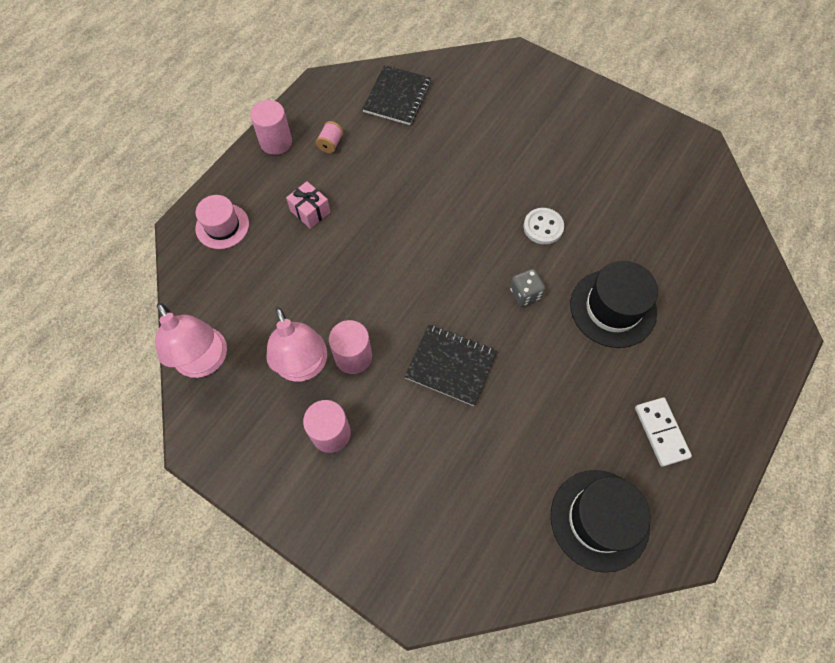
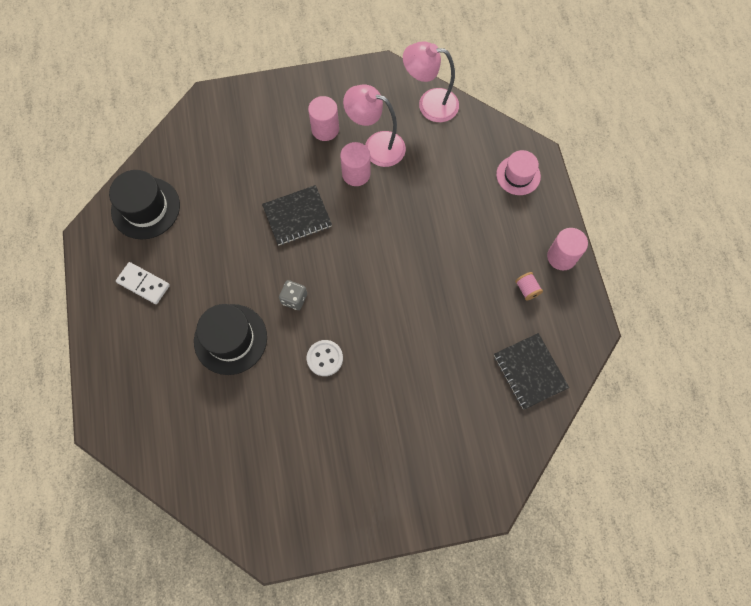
camera: 135 degrees right, 5 degrees up
pink gift [286,181,331,229] -> none

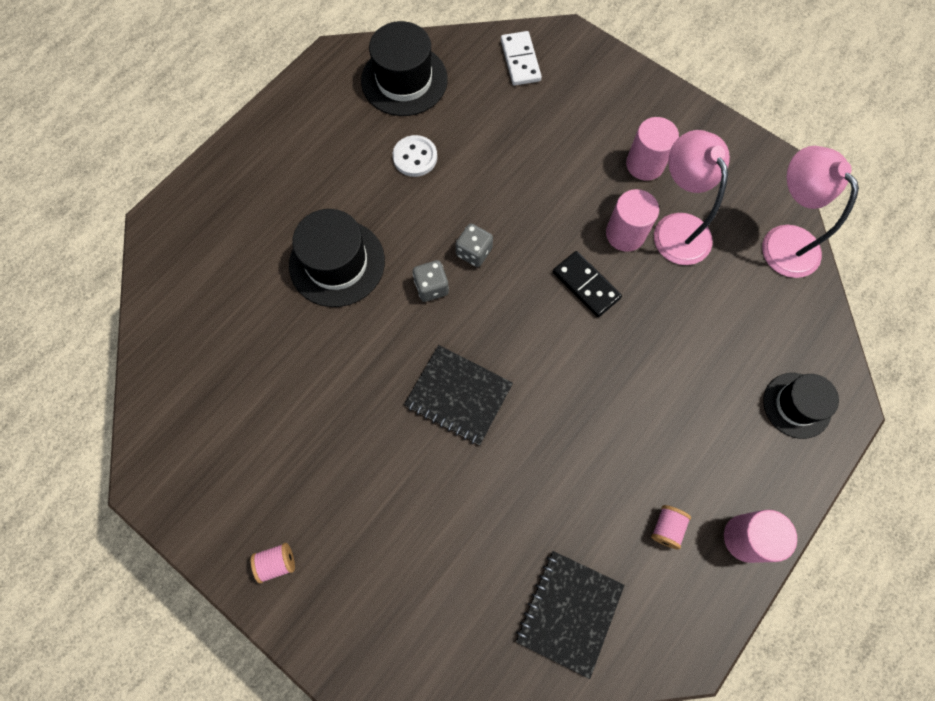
camera: 50 degrees right, 0 degrees up
white domino [116,262,170,304] -> white domino moved to [501,31,542,86]
black notebook [262,185,332,246] -> black notebook moved to [404,345,513,445]
white button [307,340,343,376] -> white button moved to [393,135,437,177]
pink hat [496,150,541,195] -> black hat [763,373,839,439]
none -> pink spool [251,543,295,583]
none -> grey dice [456,224,493,267]
none -> black domino [553,251,622,317]

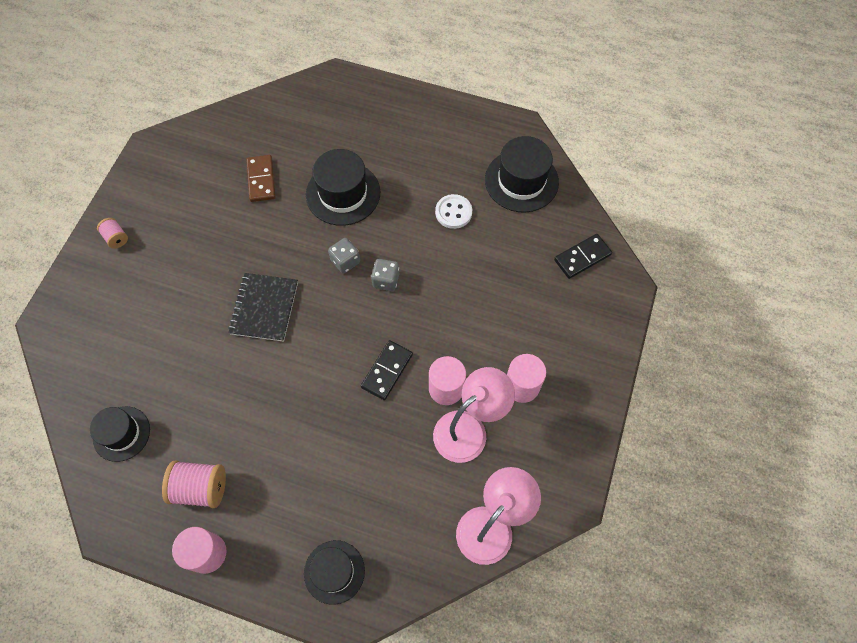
camera: 70 degrees right, 5 degrees down
white domino [501,31,542,86] -> black domino [554,234,612,279]
black notebook [516,551,625,679] -> black hat [90,406,150,462]
pink spool [651,505,691,550] -> pink spool [162,460,226,508], size x1.77
none -> brown domino [246,155,276,202]

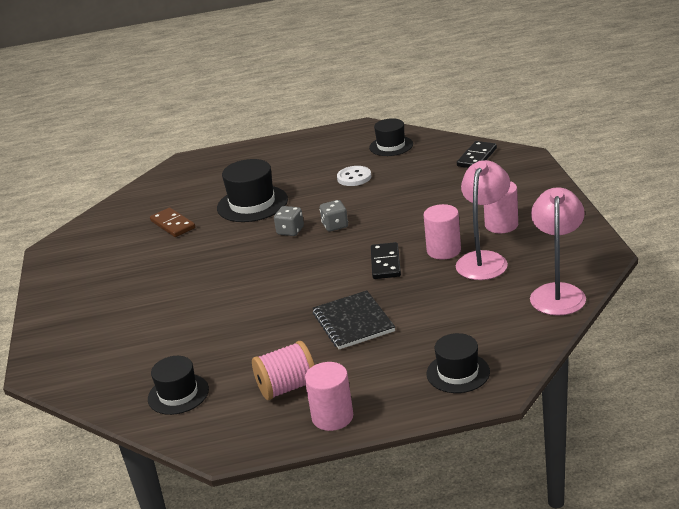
camera: 25 degrees left, 35 degrees down
pink spool [97,218,128,249] -> none
black notebook [228,273,298,342] -> black notebook moved to [313,290,395,349]
black hat [485,136,559,212] -> black hat [369,118,413,156], size x0.66

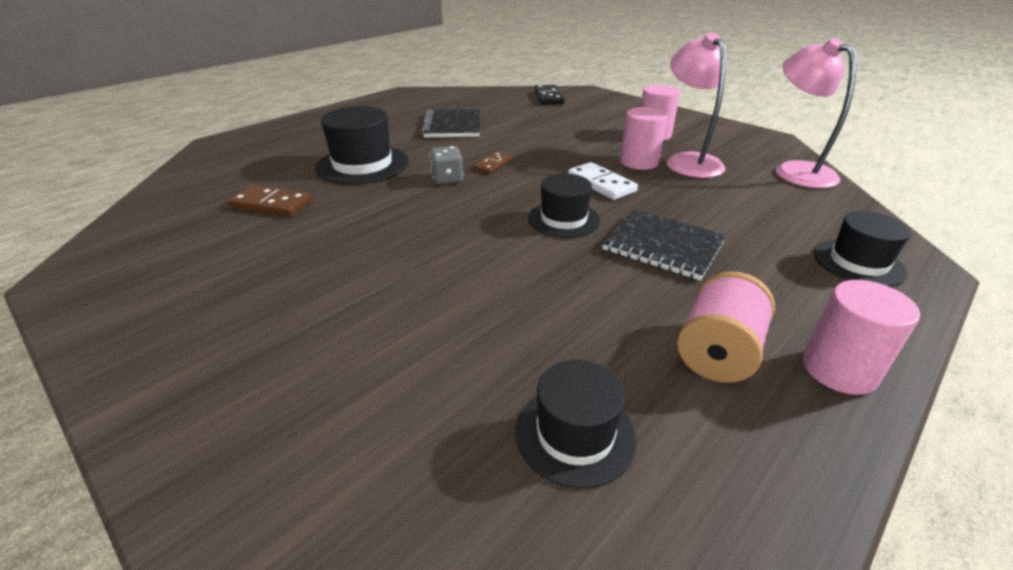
camera: 40 degrees left, 5 degrees up
grey dice [320,200,348,232] -> brown domino [474,152,512,174]
white button [337,166,371,186] -> black notebook [422,110,480,137]
black hat [369,118,413,156] -> black hat moved to [528,174,600,238]
black domino [371,242,401,279] -> white domino [568,162,638,200]

